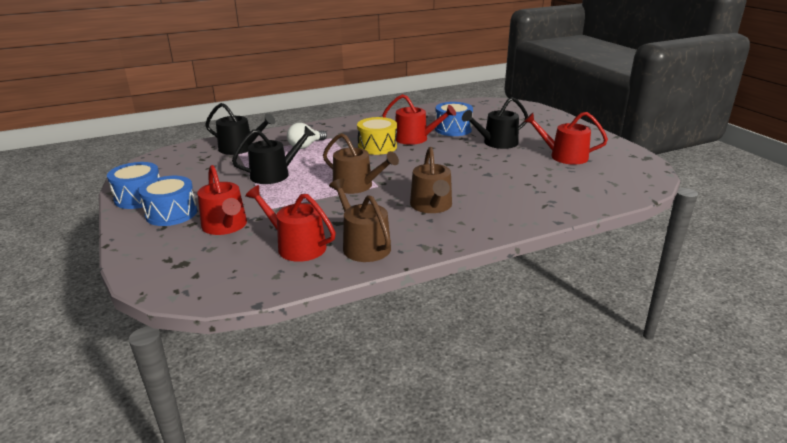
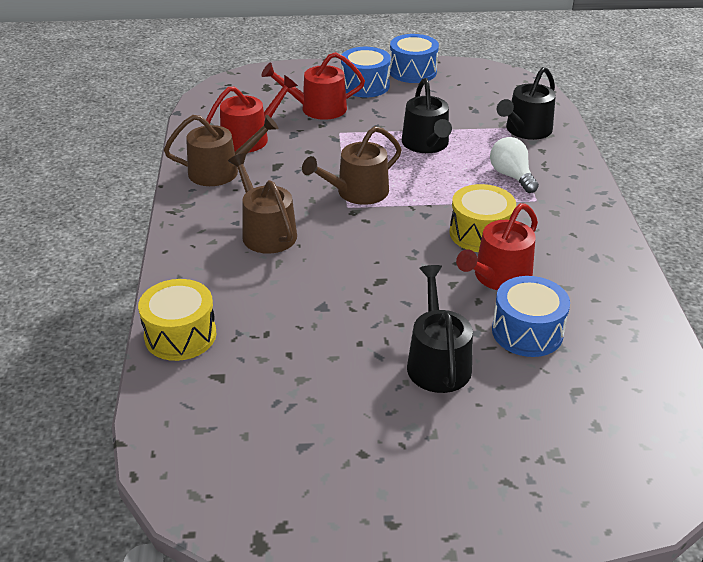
camera: 110 degrees right, 10 degrees up
brown watering can [410,147,452,213] -> brown watering can turned 45 degrees clockwise [228,153,297,254]
red watering can [524,112,608,165] -> none
none -> yellow drum [138,279,216,361]

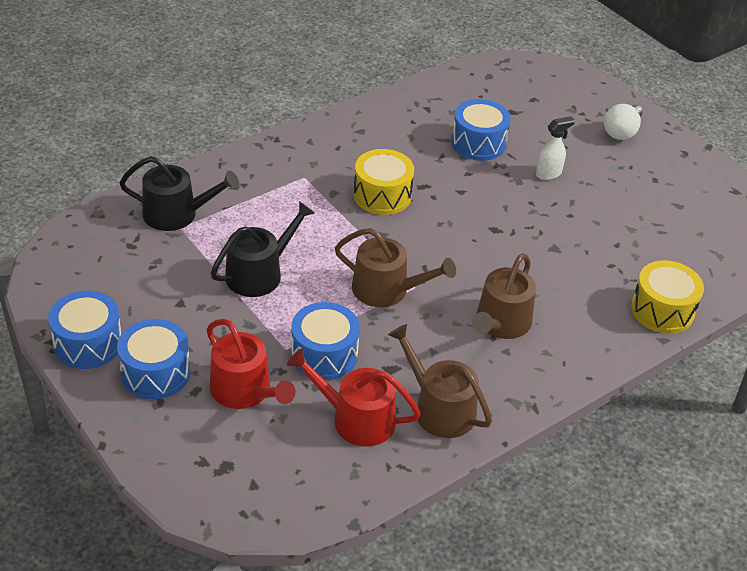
camera: 125 degrees left, 5 degrees up
black watering can [407,265,473,393] -> white spray bottle [536,116,575,180]
red watering can [456,203,538,290] -> none
white light bulb [490,137,539,193] -> white light bulb moved to [604,104,643,140]
none -> blue drum [291,302,360,380]

